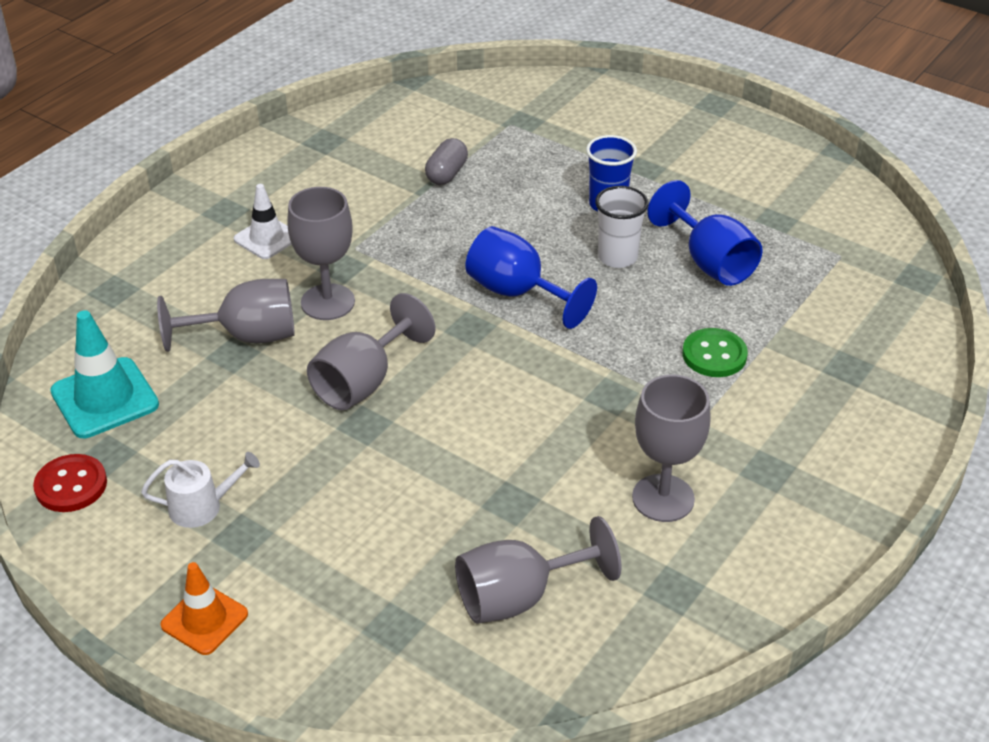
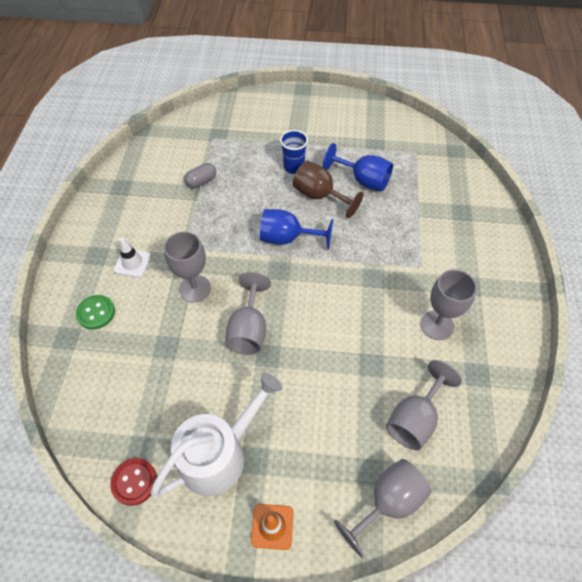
camera: 30 degrees left, 15 degrees up
turquoise traffic cone [50,310,159,438] -> none
white watering can [141,452,260,528] -> white watering can [151,373,282,497], size x2.11
grey goblet [157,279,295,352] -> grey goblet moved to [334,459,432,557]
grey capsule [425,138,468,185] -> grey capsule turned 60 degrees clockwise [184,163,216,188]
white cup [595,186,649,268] -> brown goblet [293,161,364,218]
green button [682,328,748,377] -> green button moved to [76,295,115,330]

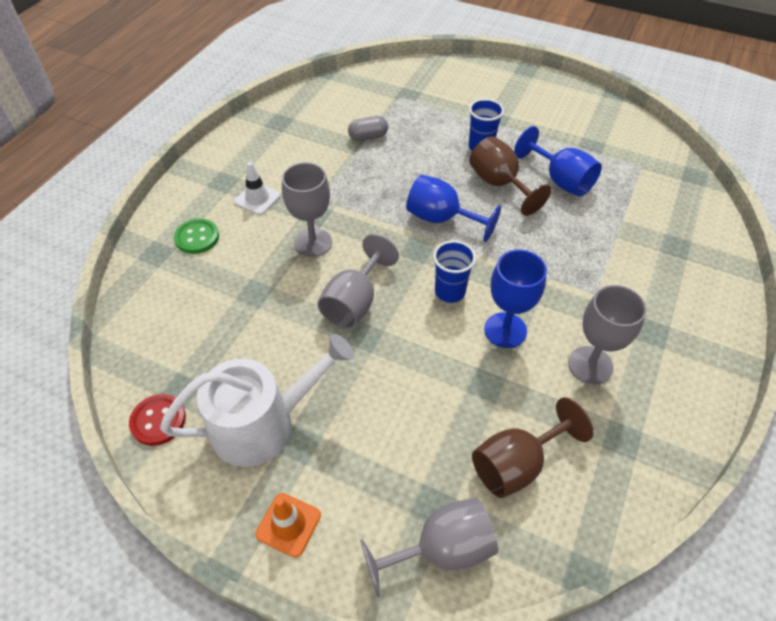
camera: 20 degrees right, 5 degrees down
grey goblet [386,360,462,450] -> brown goblet [472,397,593,498]
none -> blue cup [433,240,476,303]
none -> blue goblet [484,250,547,348]

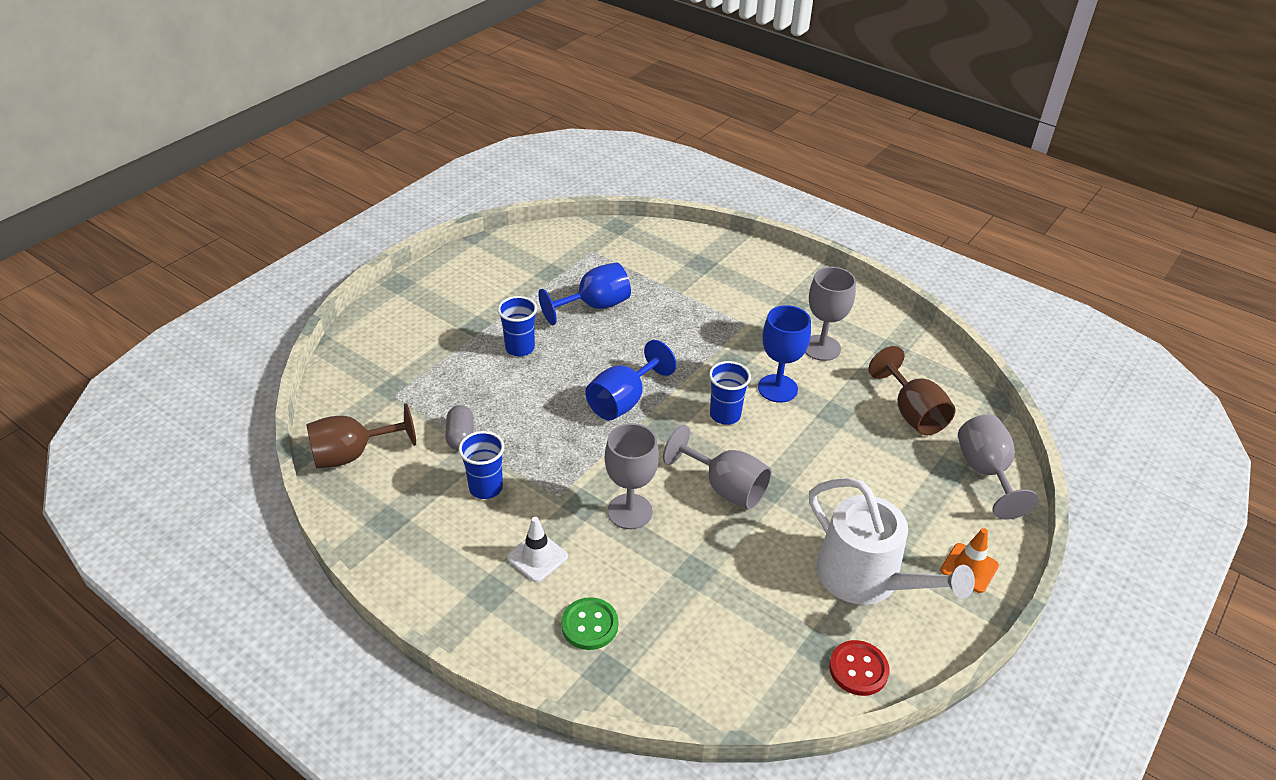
camera: 80 degrees left, 10 degrees down
white watering can [160,334,354,467] -> white watering can turned 150 degrees clockwise [809,478,975,605]
brown goblet [469,136,551,216] -> brown goblet moved to [306,403,416,469]
none -> blue cup [459,431,505,499]

